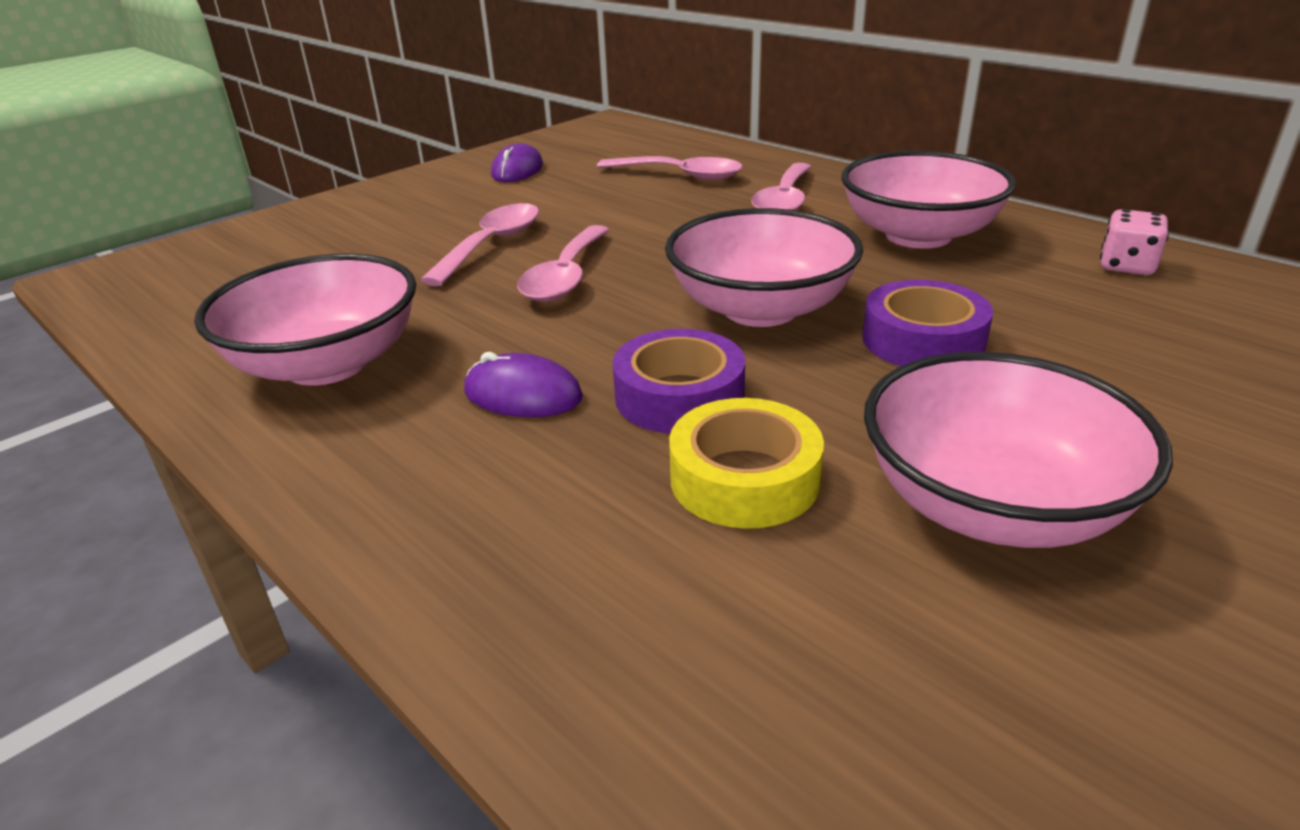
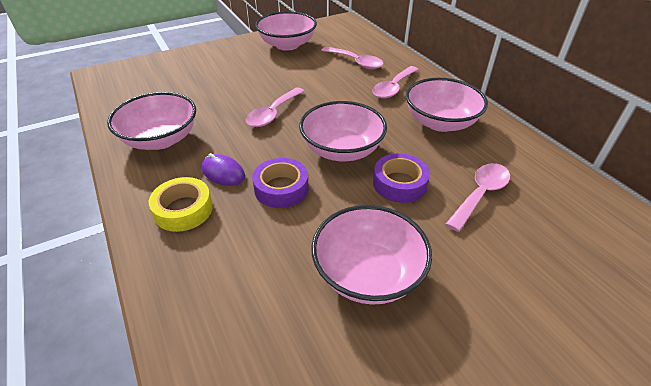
camera: 15 degrees right, 10 degrees up
pink spoon [420,203,539,286] -> pink spoon moved to [446,163,510,232]
purple mouse [491,143,543,182] -> pink bowl [255,11,317,51]
yellow tape [669,398,824,529] -> yellow tape moved to [149,177,213,232]
pink dice [1100,209,1169,275] -> none

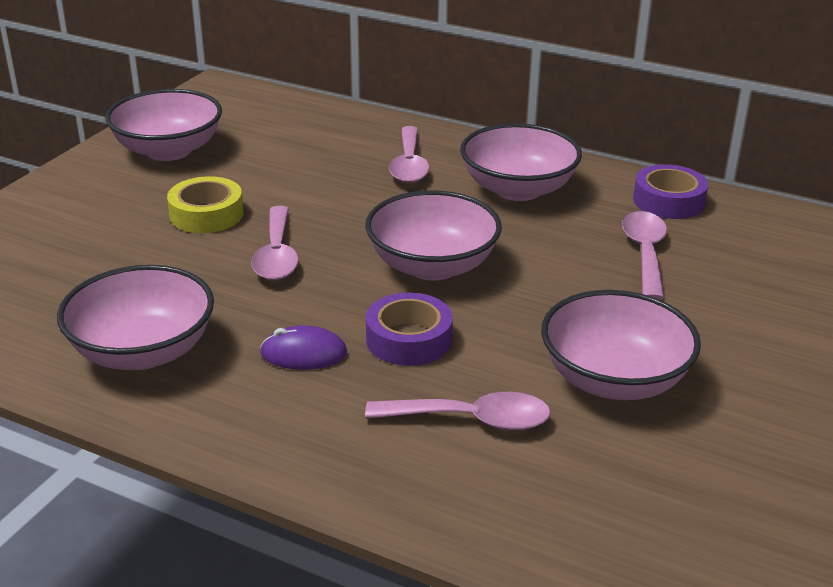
camera: 35 degrees left, 10 degrees down
yellow tape [149,177,213,232] -> yellow tape moved to [167,176,243,233]
pink spoon [321,47,384,69] -> pink spoon moved to [365,392,551,431]
purple tape [373,153,430,203] -> purple tape moved to [633,164,708,219]

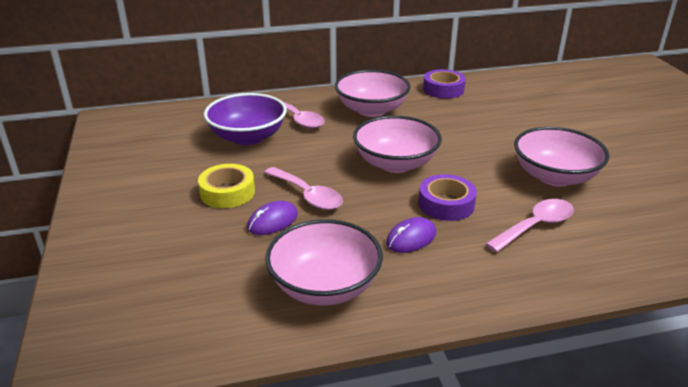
camera: 40 degrees left, 0 degrees up
pink bowl [105,89,222,161] -> none
pink spoon [622,211,667,300] -> none
none -> purple bowl [204,93,287,145]
none -> purple mouse [247,201,298,235]

